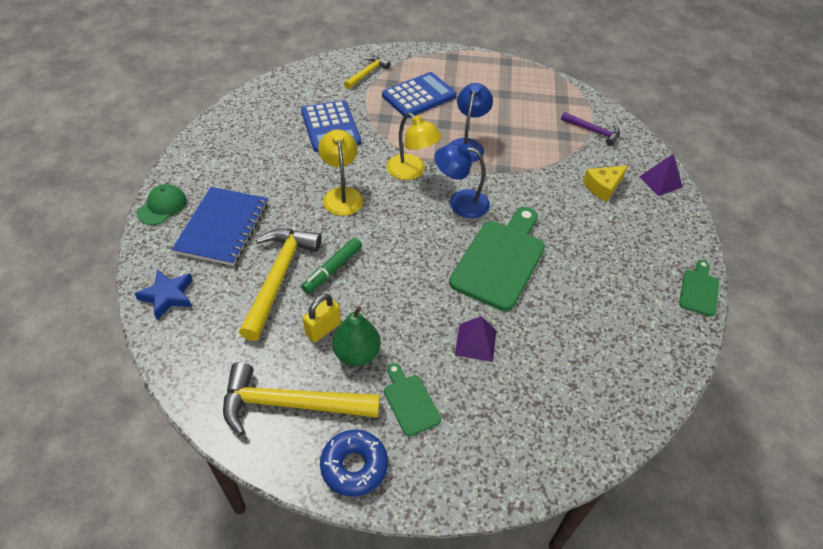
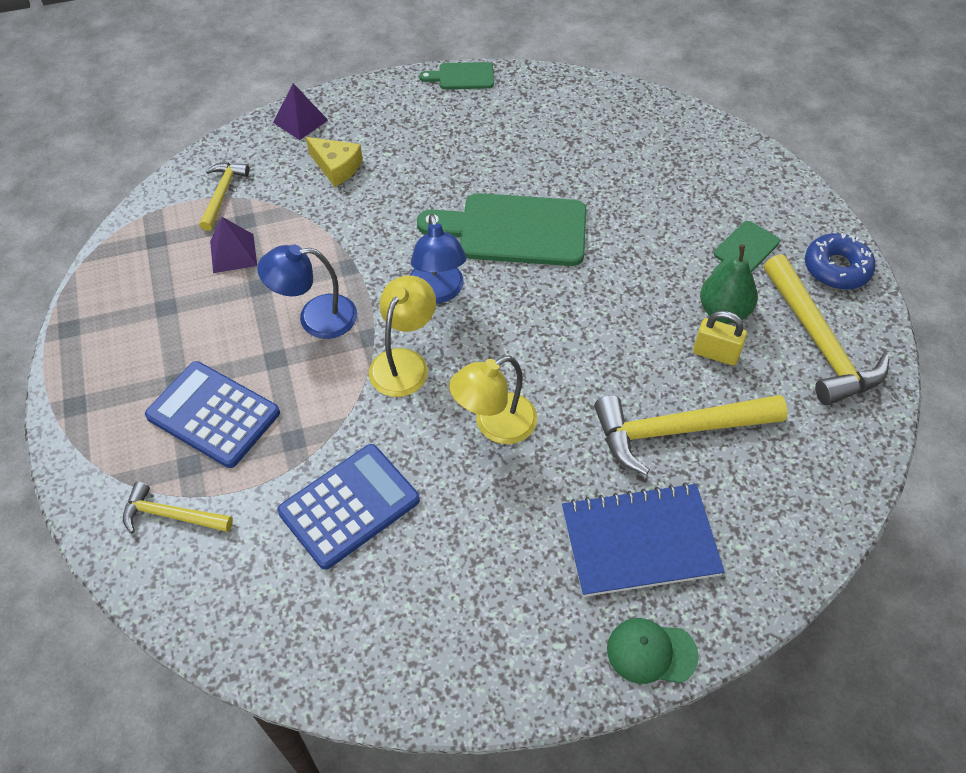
camera: 110 degrees left, 5 degrees up
blue star [134,269,193,320] -> none
green marker [301,238,362,294] -> none
purple pyramid [455,316,497,362] -> purple pyramid moved to [210,217,257,273]
purple hammer [561,112,620,146] -> yellow hammer [199,162,249,231]

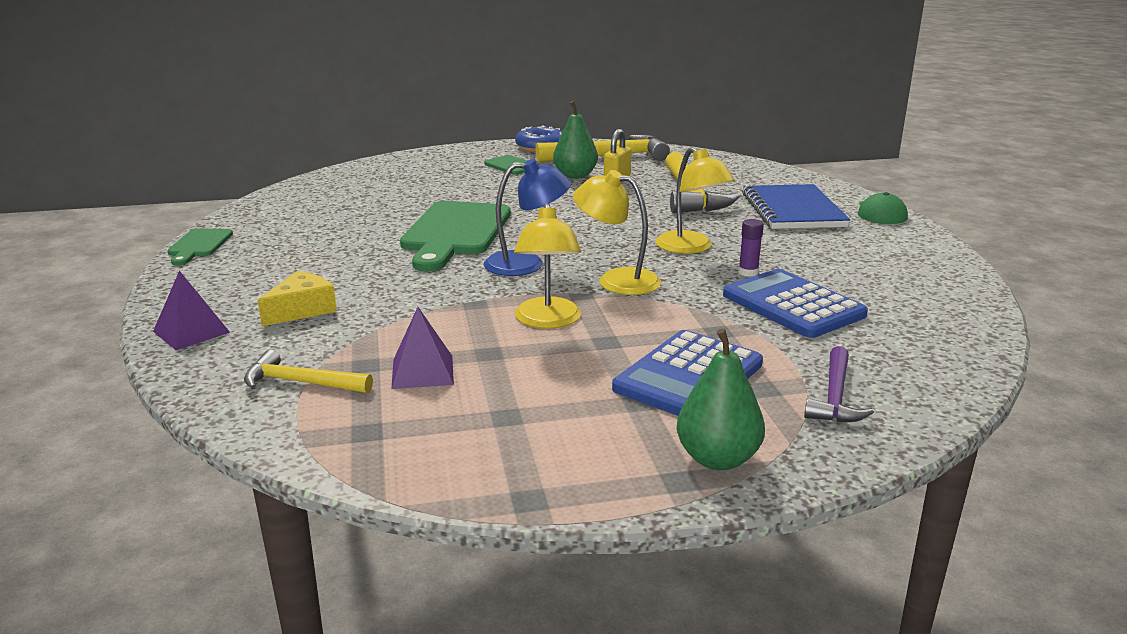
camera: 85 degrees left, 30 degrees down
yellow hammer [123,482,233,533] -> purple hammer [804,346,874,422]
blue lamp [257,245,357,339] -> yellow lamp [514,203,581,329]
none -> green pear [677,329,765,470]
none -> purple glue stick [738,219,764,277]

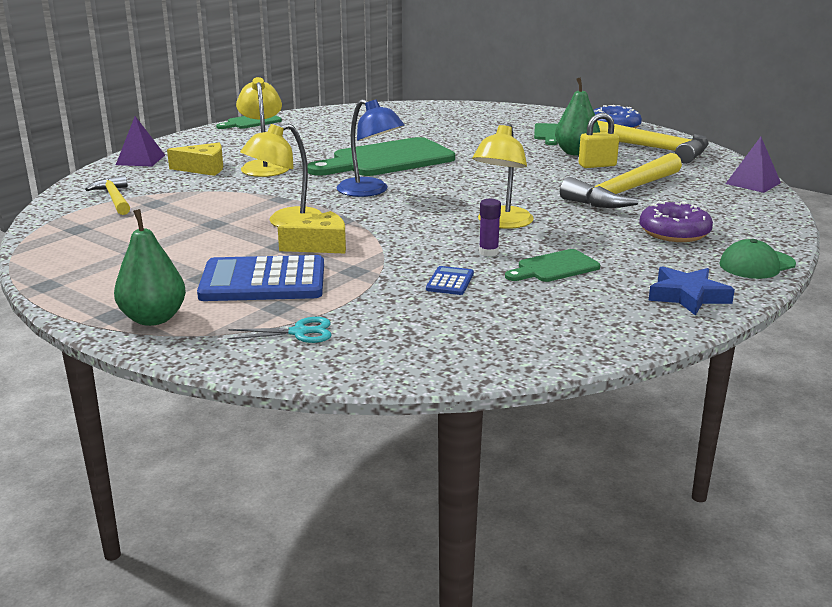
camera: 50 degrees right, 0 degrees up
purple pyramid [391,307,454,389] -> purple pyramid moved to [726,137,781,193]
yellow lamp [573,170,661,295] -> yellow lamp moved to [236,77,289,177]
blue calculator [723,269,868,338] -> blue calculator [426,266,474,295], size x0.45
blue notebook [742,184,850,229] -> purple donut [639,201,713,242]
purple hammer [804,346,874,422] -> turquoise scissors [227,317,332,343]
none -> yellow cheese [278,211,346,253]
none -> green cutting board [505,249,600,282]
none -> blue star [648,266,735,316]

